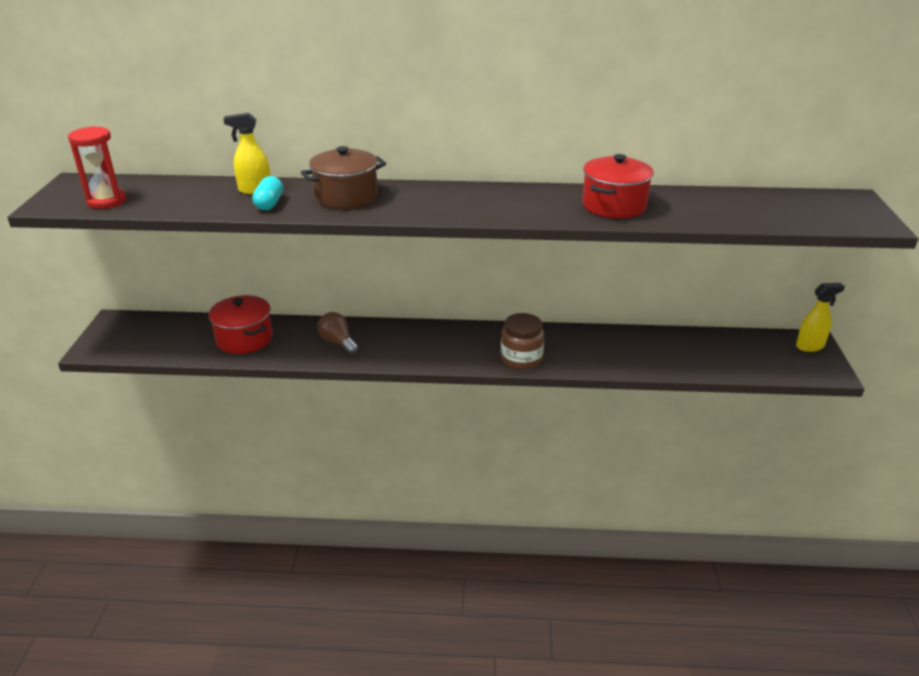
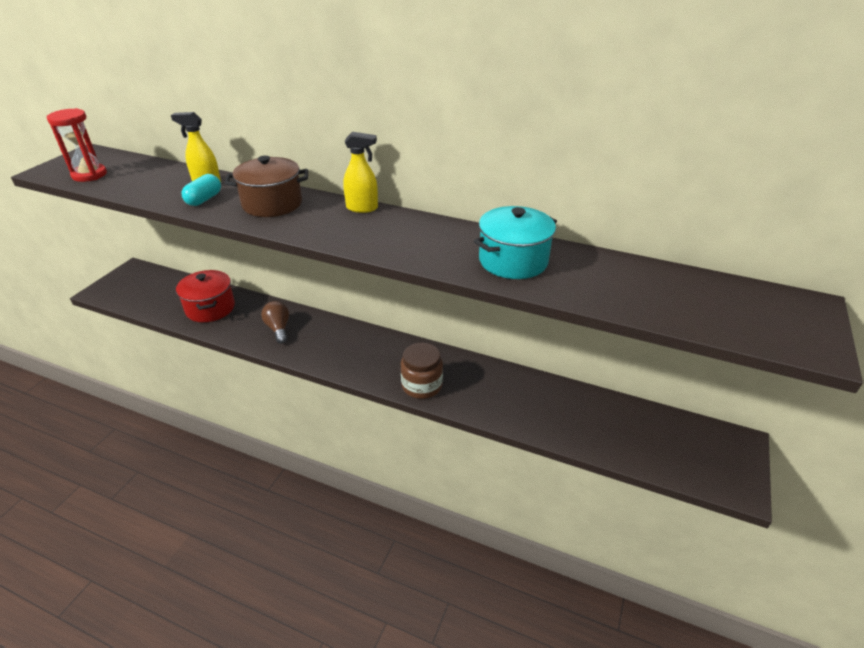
camera: 20 degrees right, 5 degrees up
red pot [582,154,654,218] -> turquoise pot [474,206,557,279]
yellow spray bottle [796,283,845,352] -> yellow spray bottle moved to [343,132,378,213]

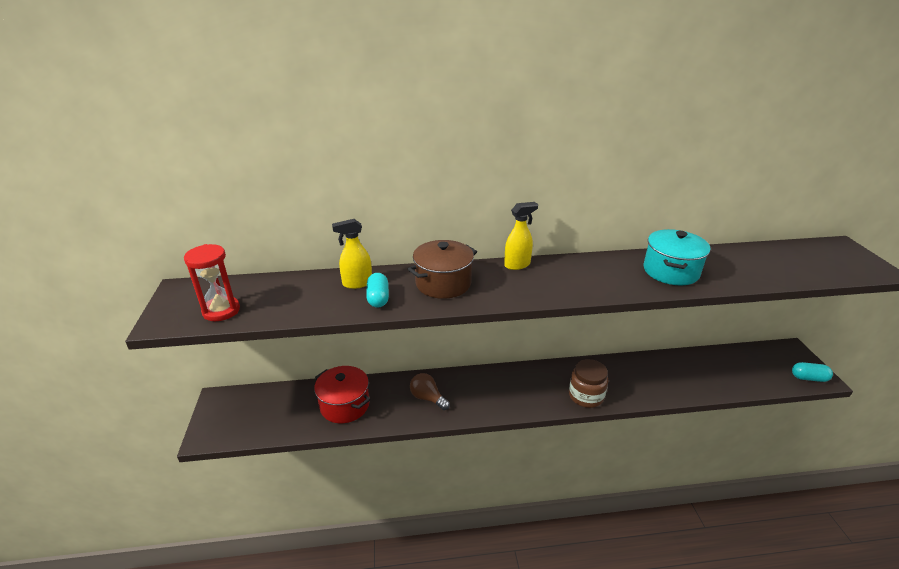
camera: 30 degrees left, 5 degrees down
none -> turquoise capsule [792,362,833,382]

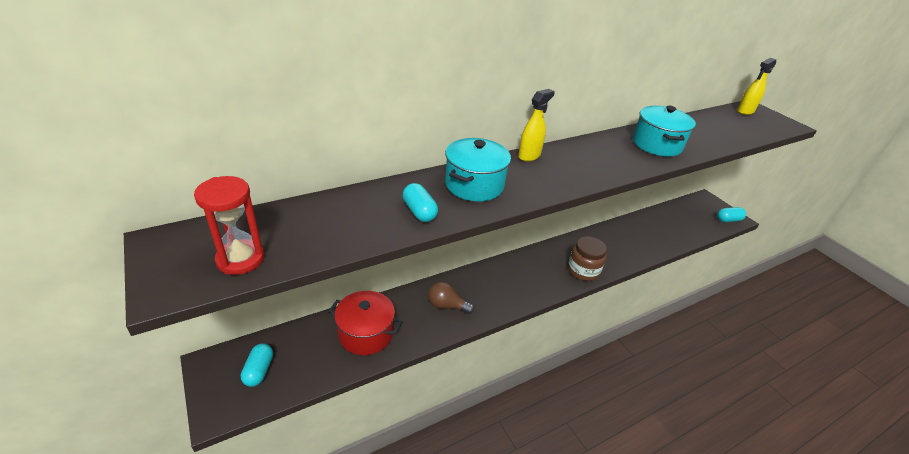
camera: 25 degrees left, 5 degrees up
yellow spray bottle [332,219,372,289] -> yellow spray bottle moved to [737,58,776,115]
brown pot [408,240,477,299] -> turquoise pot [445,138,511,202]
none -> turquoise capsule [241,343,273,387]

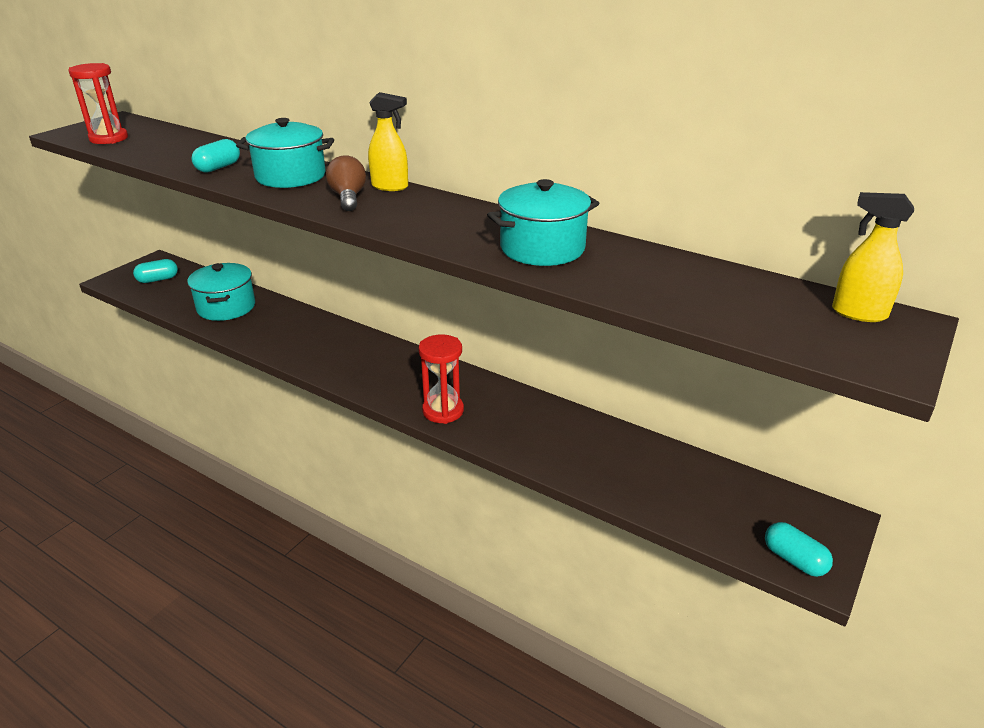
camera: 65 degrees right, 5 degrees down
red pot [328,291,402,355] -> turquoise pot [187,263,255,321]
brown light bulb [428,281,474,314] -> brown light bulb moved to [326,155,366,211]
brown jar [568,236,607,281] -> red hourglass [419,334,464,424]

